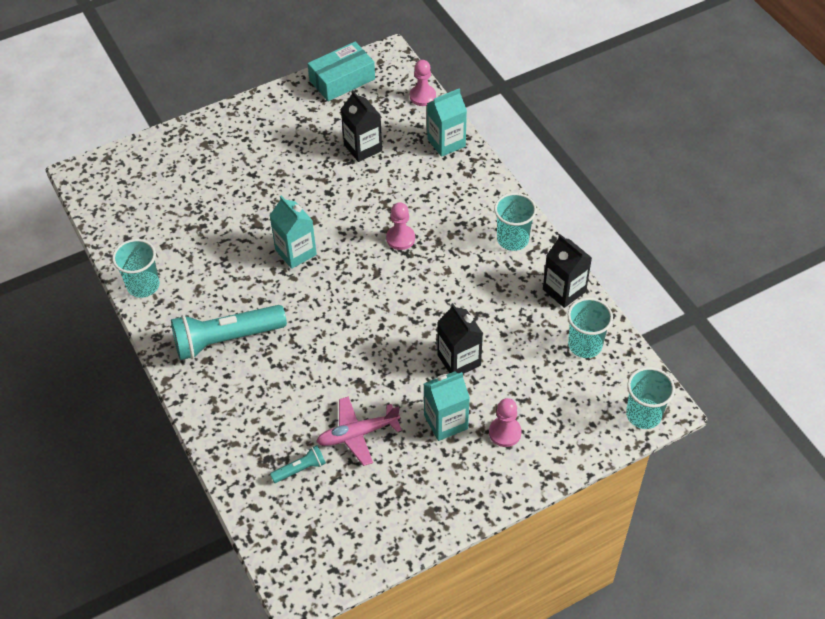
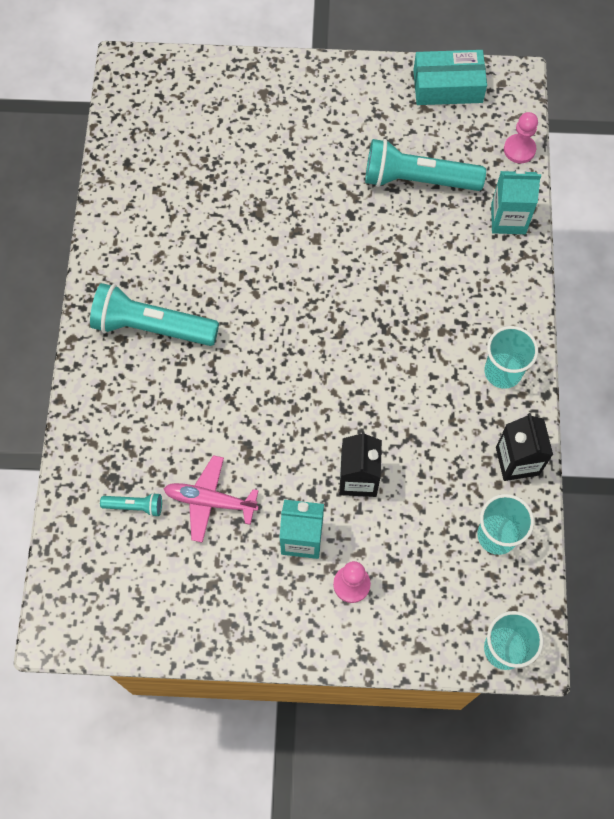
camera: 30 degrees right, 15 degrees up
turquoise cup [112,239,160,298] -> none
turquoise carton [269,195,317,269] -> none
black carton [341,90,382,162] -> turquoise flashlight [365,139,486,191]
pink pawn [386,202,415,250] -> none

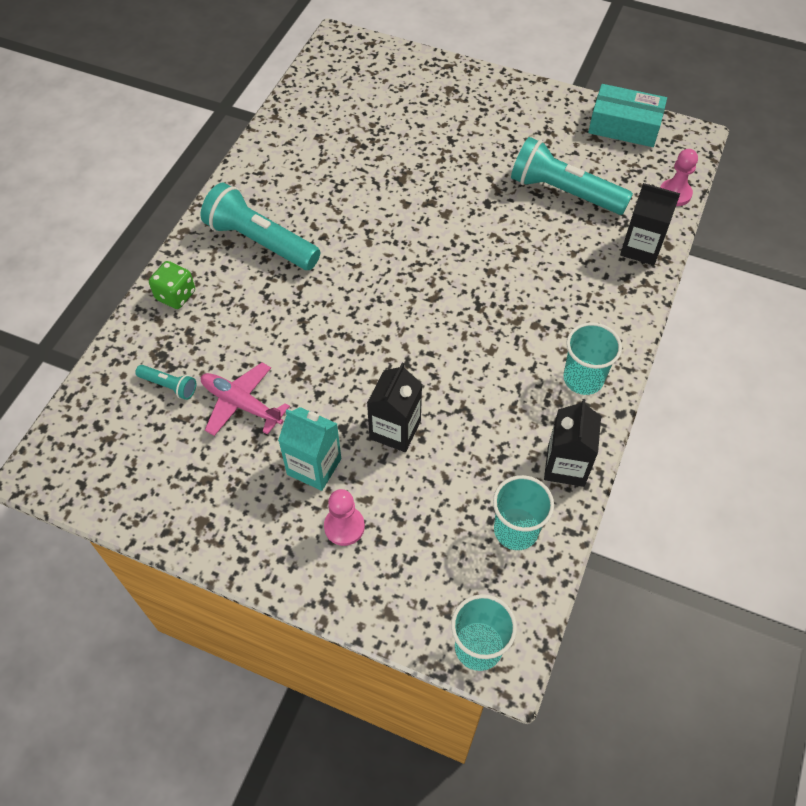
camera: 20 degrees right, 10 degrees down
turquoise carton [491,170,541,234] -> black carton [620,183,680,265]
none -> green dice [149,261,195,309]

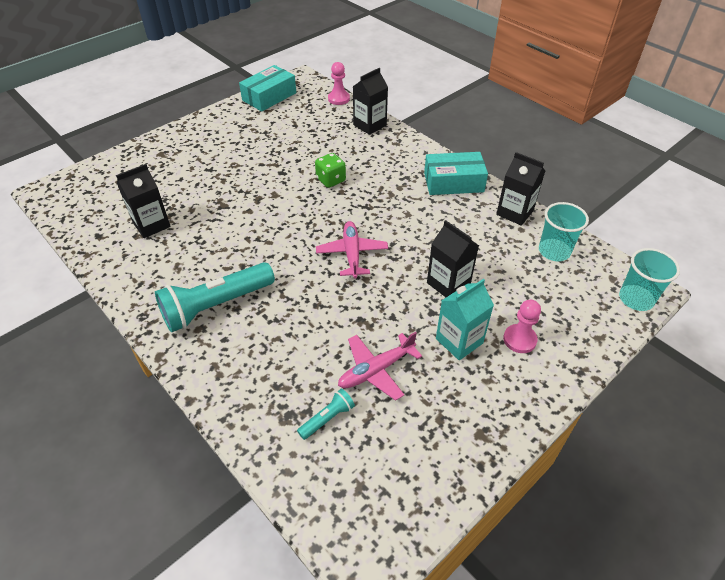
camera: 65 degrees left, 10 degrees down
green dice [149,261,195,309] -> green dice moved to [315,153,346,188]
turquoise flashlight [511,137,633,215] -> none
turquoise cup [563,322,622,395] -> turquoise box [424,152,488,195]
none -> black carton [116,164,171,238]
none -> pink plane [316,221,388,278]

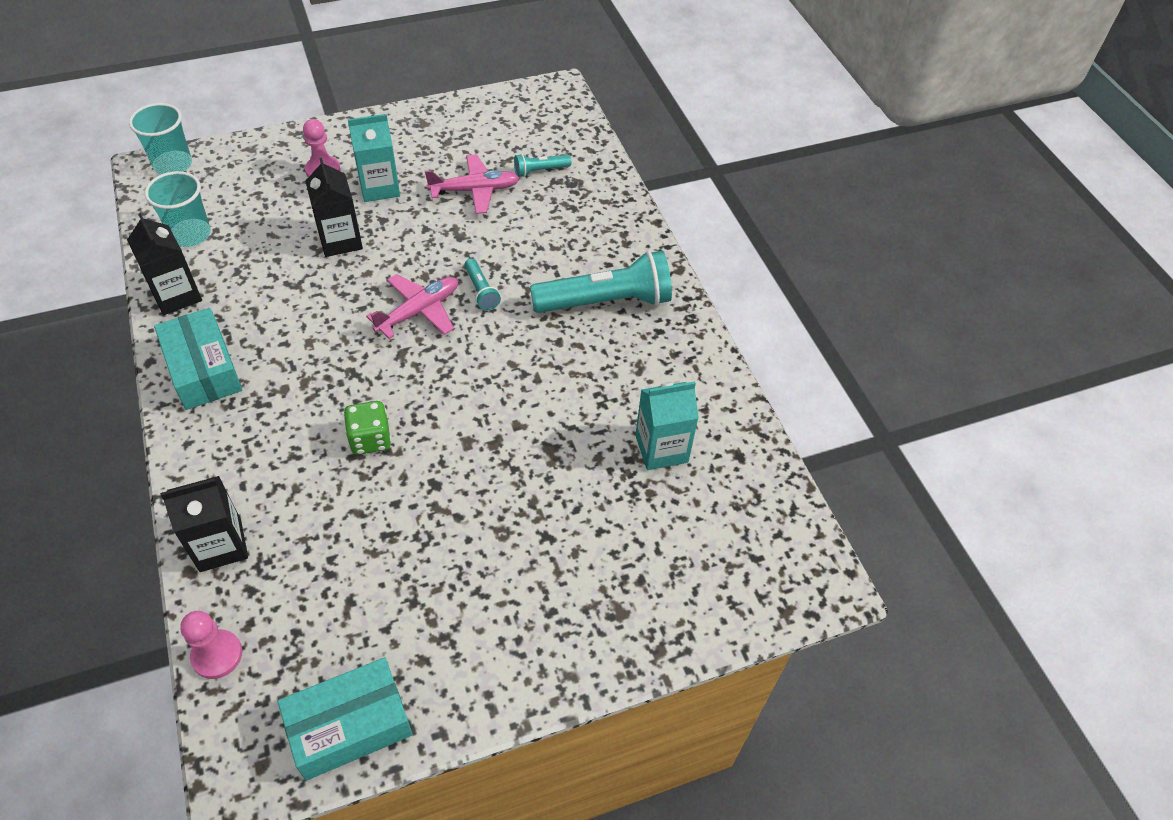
camera: 160 degrees left, 5 degrees up
black carton [116,164,171,238] -> turquoise carton [635,381,699,470]
pink plane [316,221,388,278] -> pink plane turned 150 degrees counterclockwise [366,274,458,339]
turquoise box [424,152,488,195] -> turquoise box turned 45 degrees clockwise [154,308,242,410]
none -> turquoise flashlight [464,258,501,310]

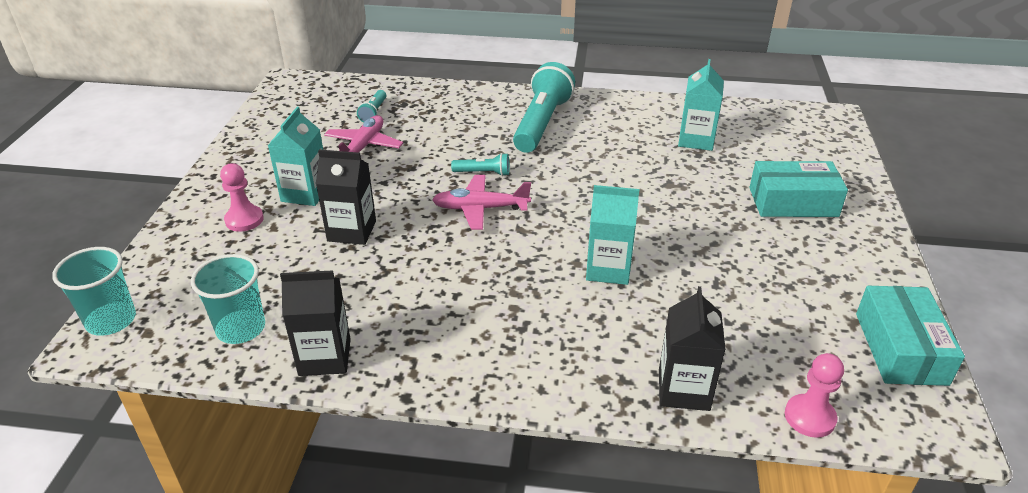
camera: 60 degrees left, 15 degrees down
turquoise box [154,308,242,410] -> turquoise box moved to [749,161,848,217]
green dice [344,401,391,455] -> turquoise carton [586,185,639,285]
pink plane [366,274,458,339] -> pink plane turned 75 degrees counterclockwise [432,175,531,230]

